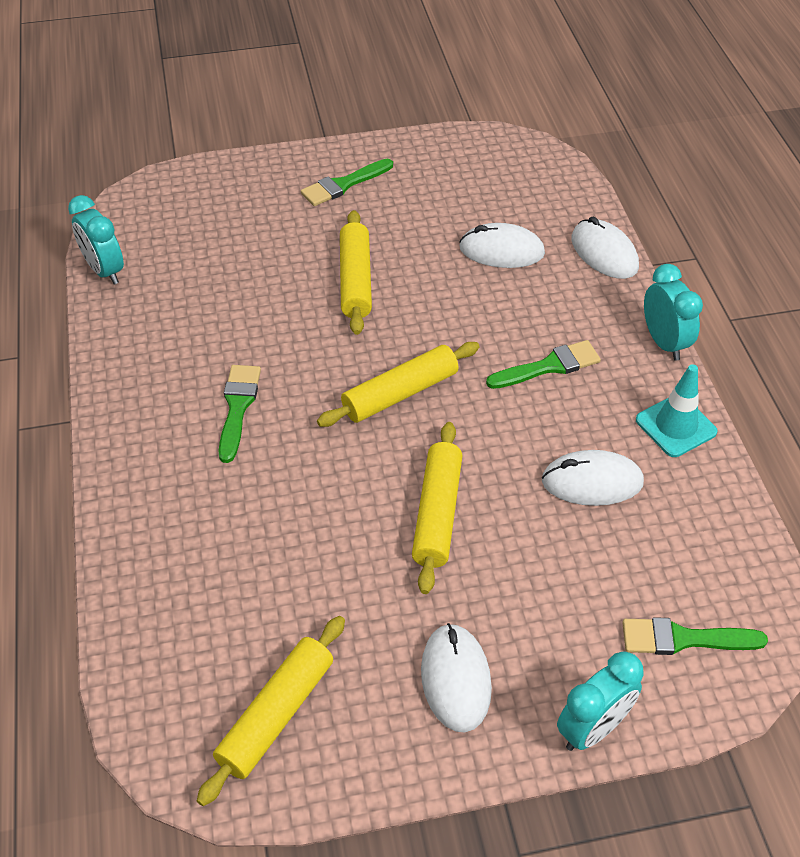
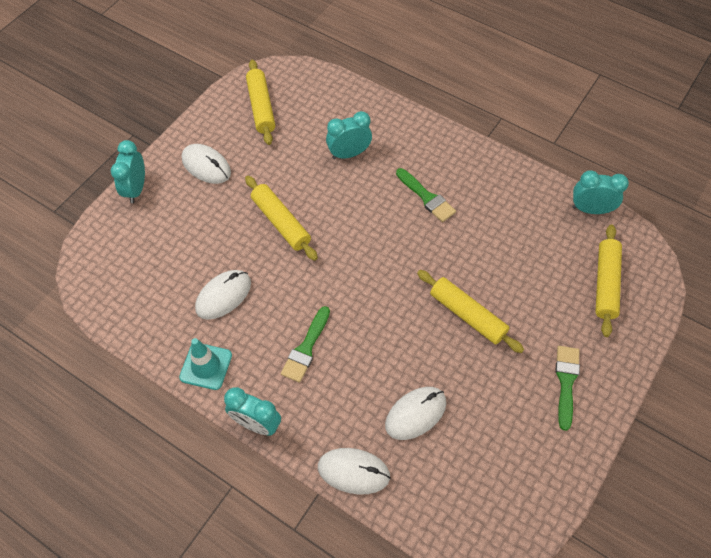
camera: 135 degrees right, 10 degrees up
yellow rolling pin [317,342,480,427] -> yellow rolling pin moved to [595,224,622,337]
green brush [622,617,768,655] -> none
none -> turquoise clock [326,111,372,159]

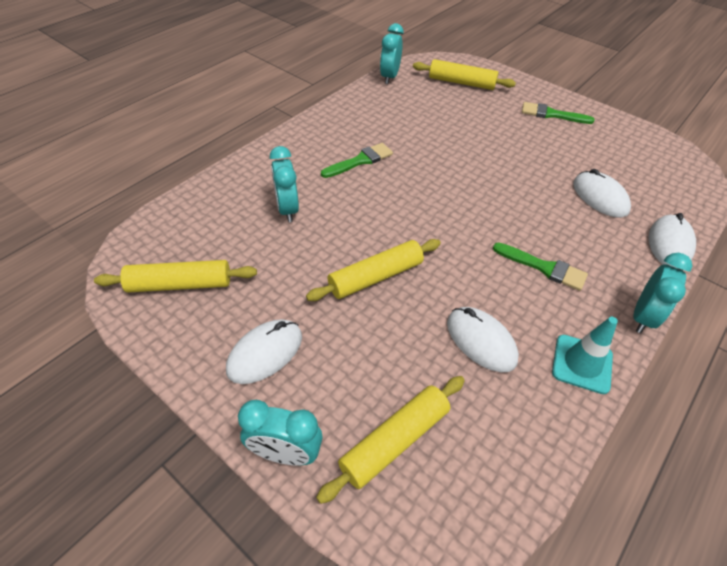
camera: 85 degrees left, 10 degrees down
yellow rolling pin [417,270,524,353] -> yellow rolling pin moved to [316,376,465,504]

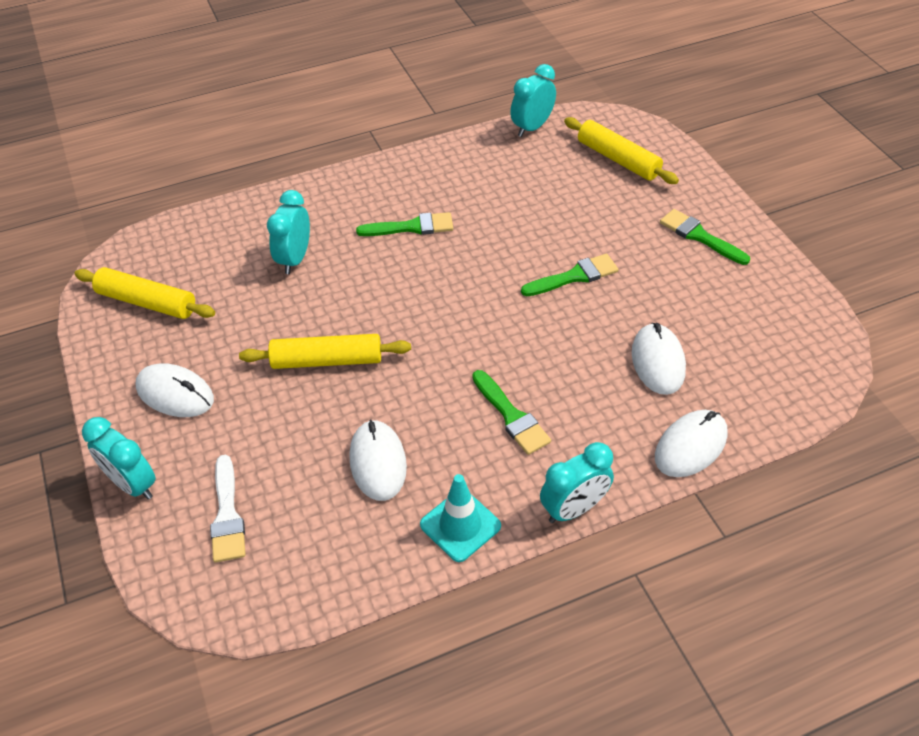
camera: 30 degrees right, 0 degrees up
white mouse [226,319,302,384] -> white mouse turned 45 degrees clockwise [135,363,214,417]
yellow rolling pin [316,376,465,504] -> white brush [210,455,246,563]
none -> green brush [521,254,619,296]

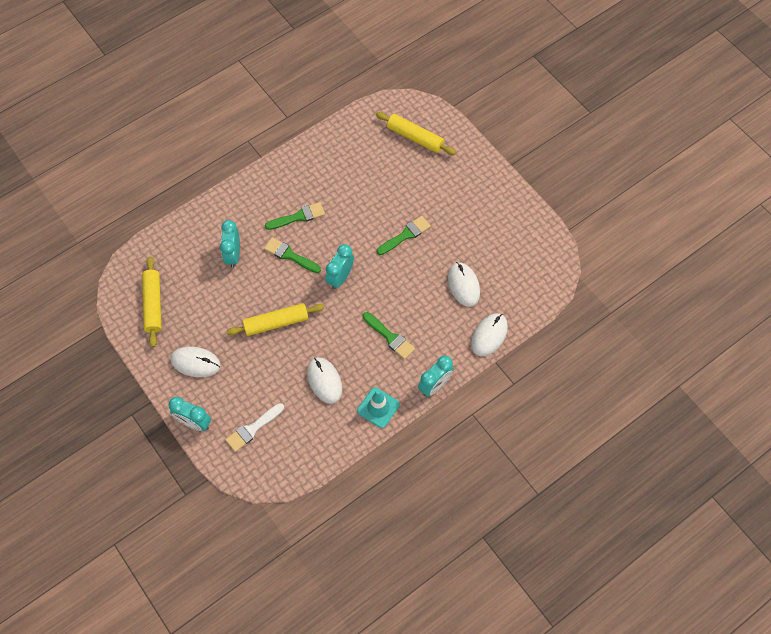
camera: 15 degrees left, 15 degrees up
yellow rolling pin [74,267,215,319] -> yellow rolling pin turned 75 degrees clockwise [142,257,162,347]
white brush [210,455,246,563] -> white brush turned 75 degrees clockwise [225,403,284,452]
turquoise clock [510,64,556,137] -> turquoise clock moved to [325,244,354,289]
green brush [660,209,750,265] -> green brush moved to [264,237,321,273]

